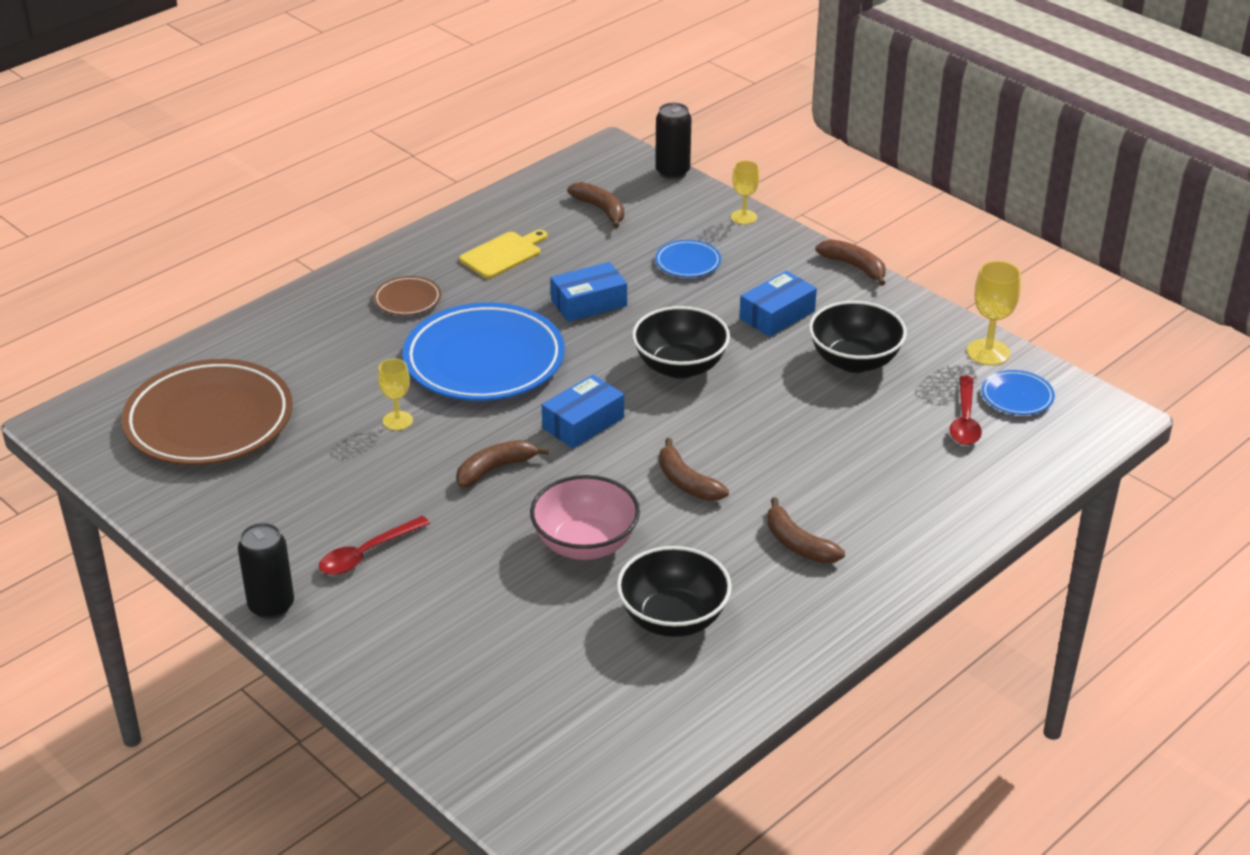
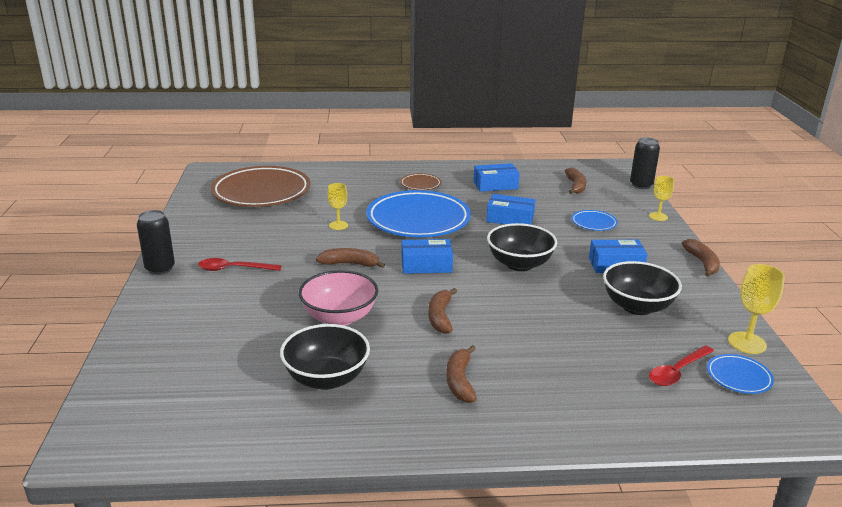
camera: 40 degrees right, 10 degrees down
yellow cutting board [459,230,547,279] -> blue box [473,163,520,191]

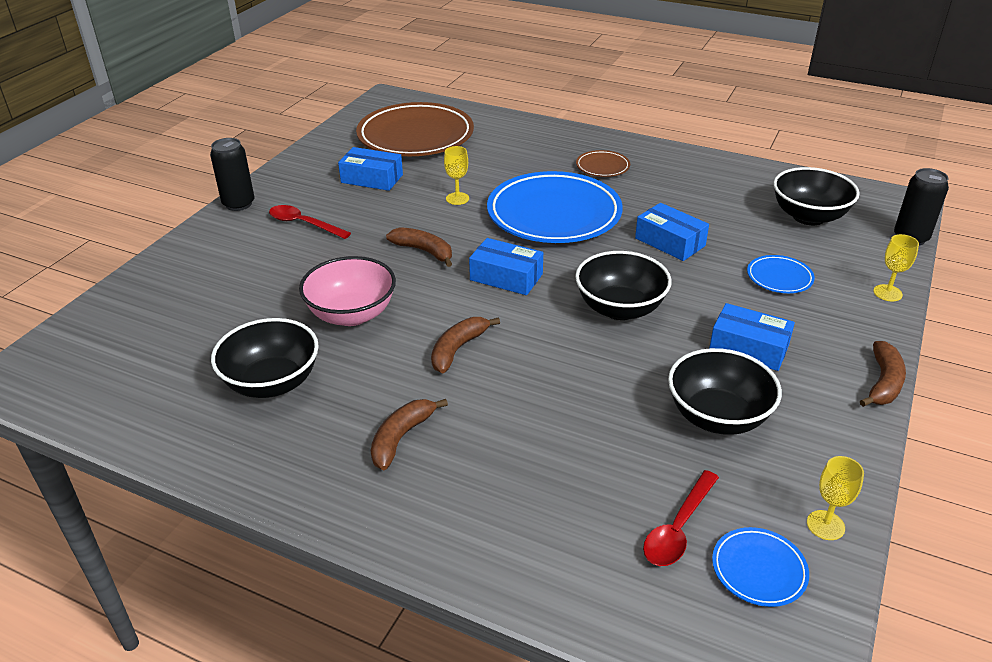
camera: 30 degrees right, 10 degrees up
blue box [473,163,520,191] -> blue box moved to [338,147,403,191]
brown banana [565,167,586,194] -> black bowl [773,167,860,225]
red spoon [649,345,714,386] -> red spoon turned 45 degrees counterclockwise [643,470,719,566]
yellow goblet [728,264,785,354] -> yellow goblet [807,456,864,540], size x0.67

